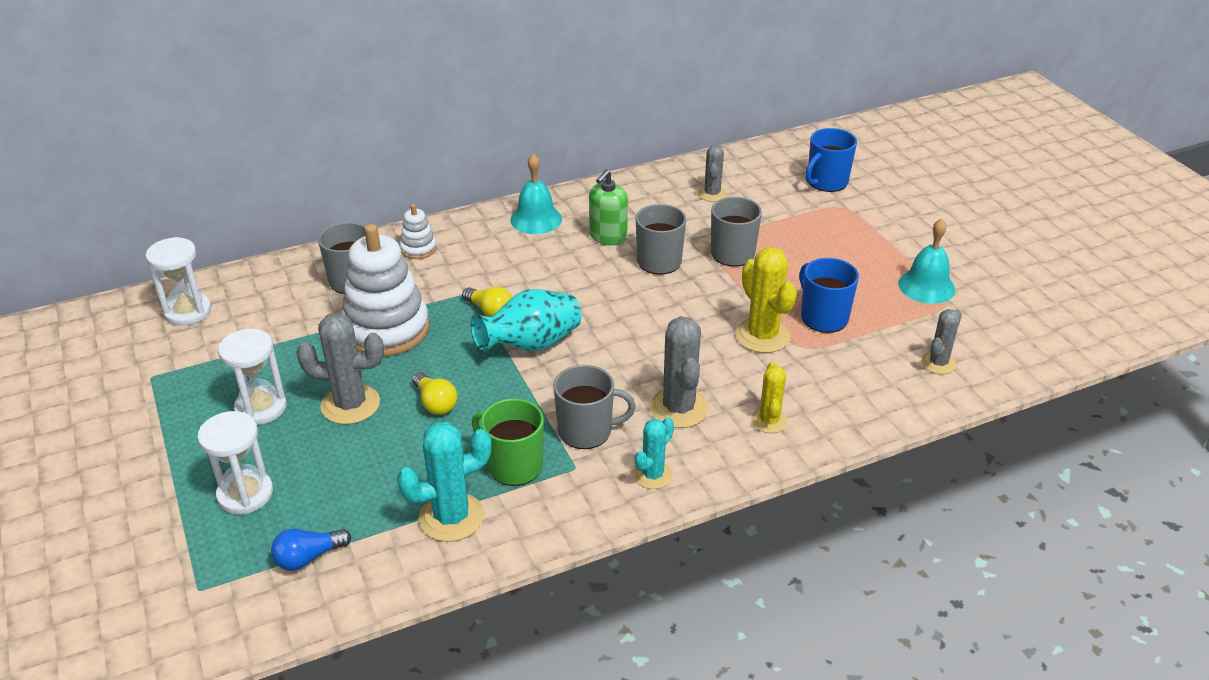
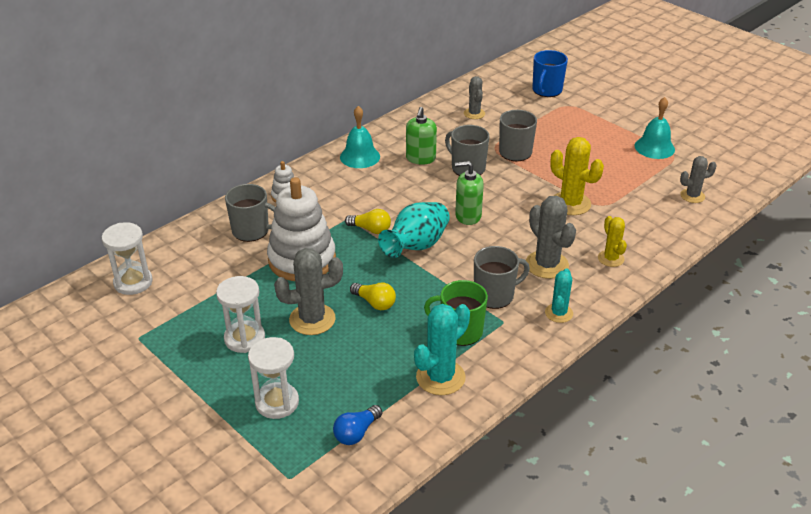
camera: 20 degrees left, 0 degrees up
blue mug [799,258,859,333] -> none
grey cactus [921,309,962,374] -> grey cactus turned 60 degrees clockwise [680,156,717,203]
none -> green soap dispenser [455,161,484,225]

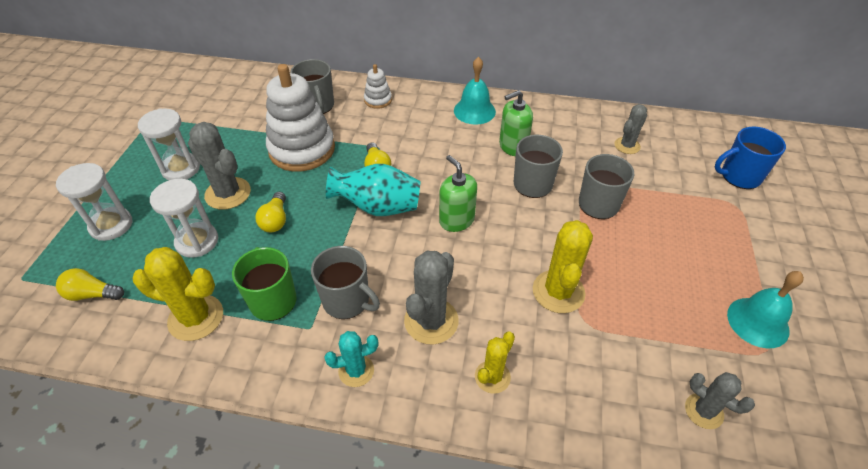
camera: 55 degrees right, 10 degrees up
white hourglass [102,222,153,295] -> white hourglass moved to [150,179,218,258]
blue light bulb [333,405,382,445] -> yellow light bulb [56,268,124,301]
turquoise cactus [414,304,470,395] -> yellow cactus [132,247,223,341]

